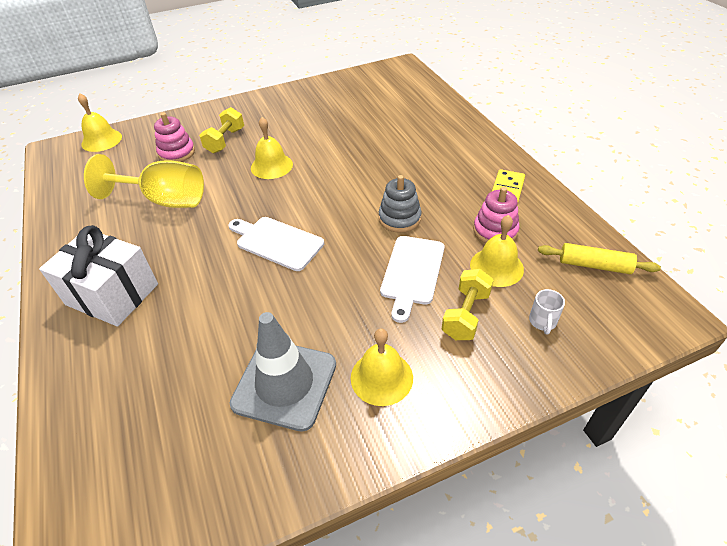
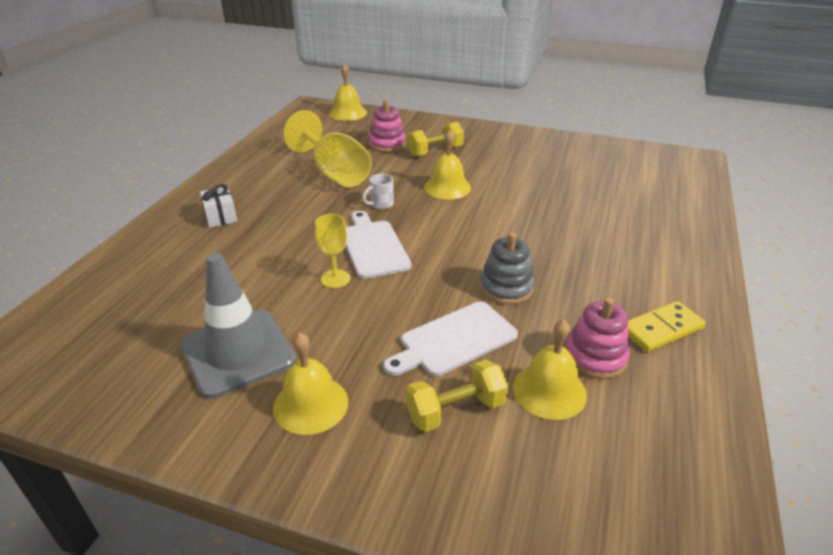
camera: 40 degrees right, 10 degrees down
white gift [39,225,158,327] -> white gift [200,184,237,228], size x0.48
white mug [529,289,565,335] -> white mug moved to [362,174,394,209]
yellow rolling pin [538,243,661,274] -> none
none -> yellow goblet [315,214,350,288]

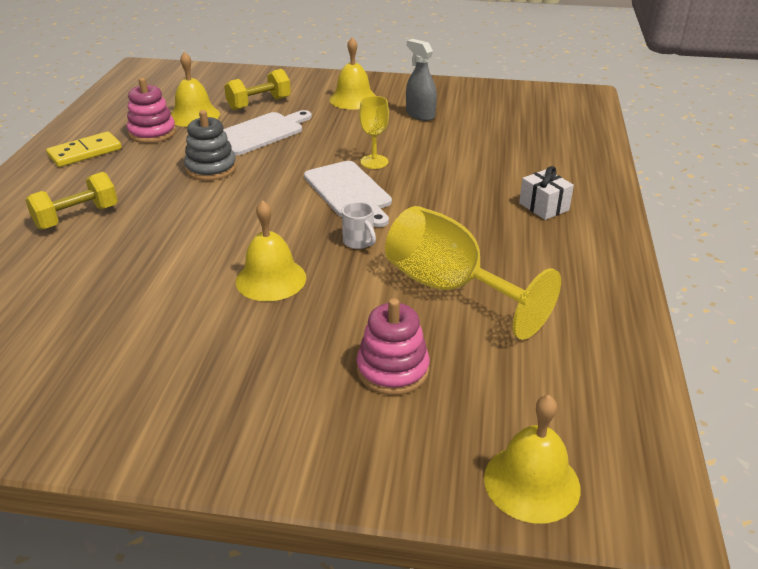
camera: 170 degrees right, 0 degrees up
grey traffic cone [180,253,296,399] -> grey spray bottle [406,39,437,121]
white mug [362,174,394,209] -> white mug turned 105 degrees clockwise [342,202,376,249]
yellow dumbbell [408,122,464,157] -> yellow dumbbell moved to [25,172,118,230]

